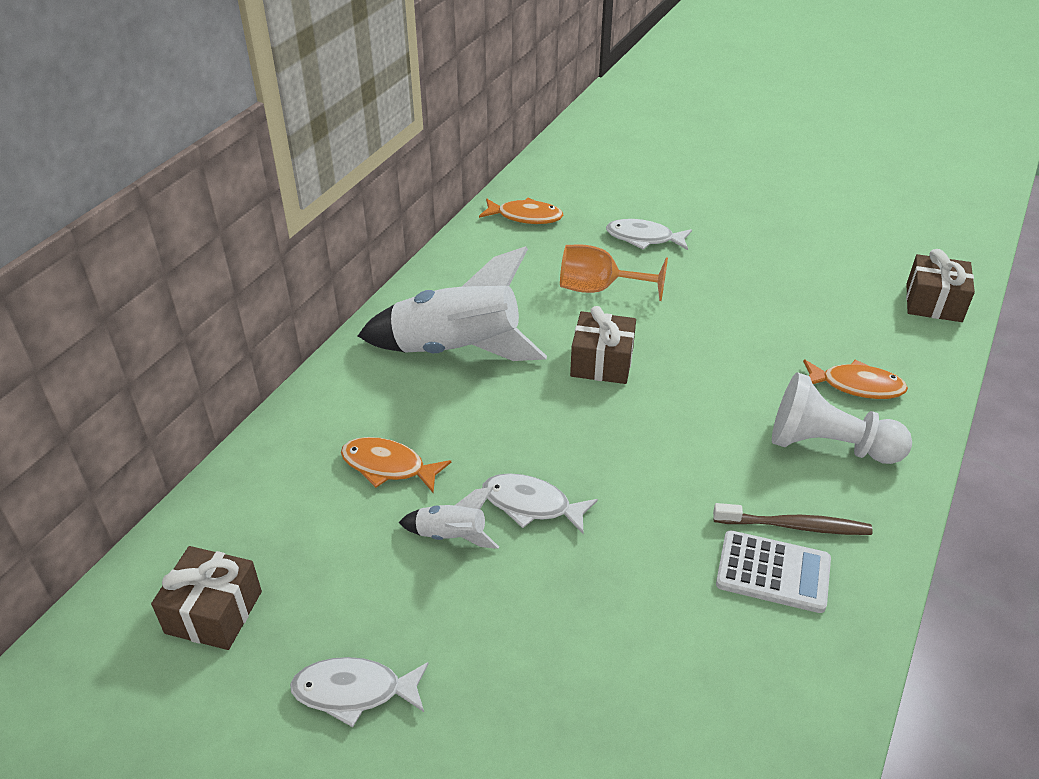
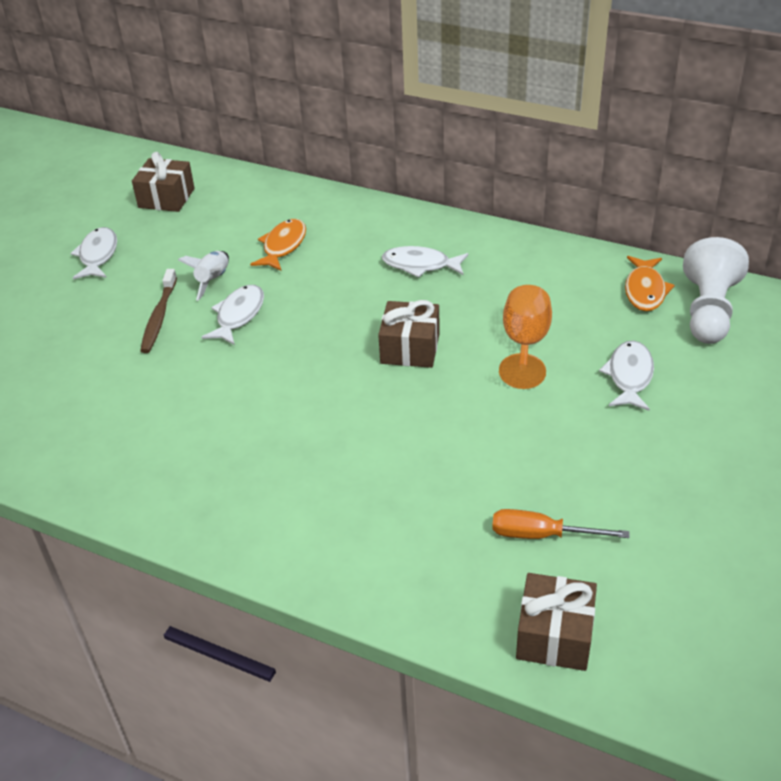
camera: 90 degrees right, 0 degrees up
white rocket [358,246,547,361] -> white fish [382,246,468,278]
brown toothbrush [713,503,873,535] -> brown toothbrush moved to [140,269,177,353]
white calculator [716,530,831,613] -> none
white pawn [772,372,912,464] -> white pawn moved to [683,237,749,344]
orange fish [803,359,908,399] -> none
none -> orange screwdriver [492,509,630,539]

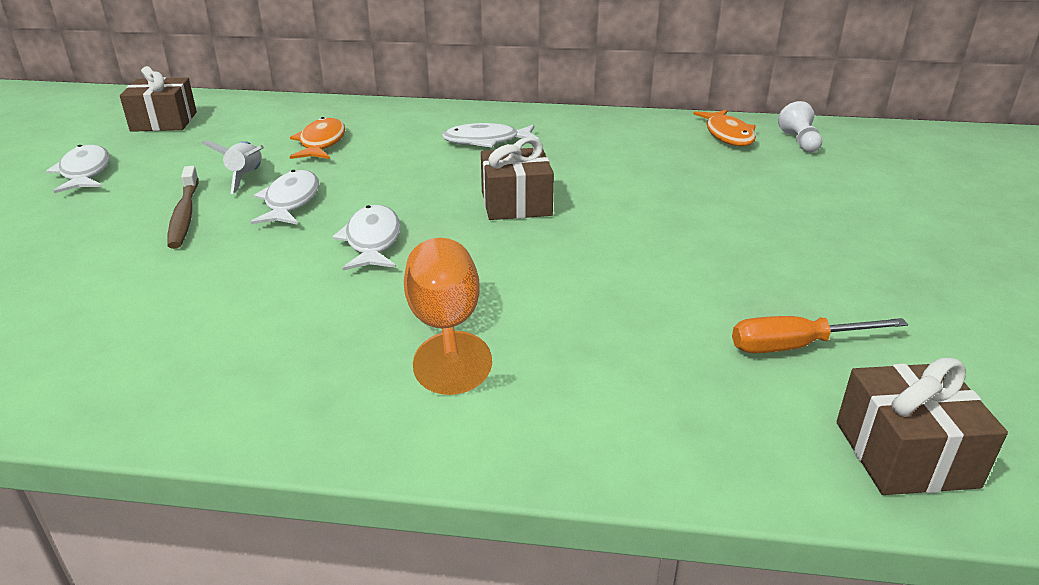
camera: 20 degrees left, 10 degrees down
orange goblet [499,285,552,389] -> orange goblet moved to [404,238,492,395]
white fish [599,341,654,411] -> white fish moved to [332,205,401,271]
white pawn [683,237,749,344] -> white pawn [778,101,822,153], size x0.53

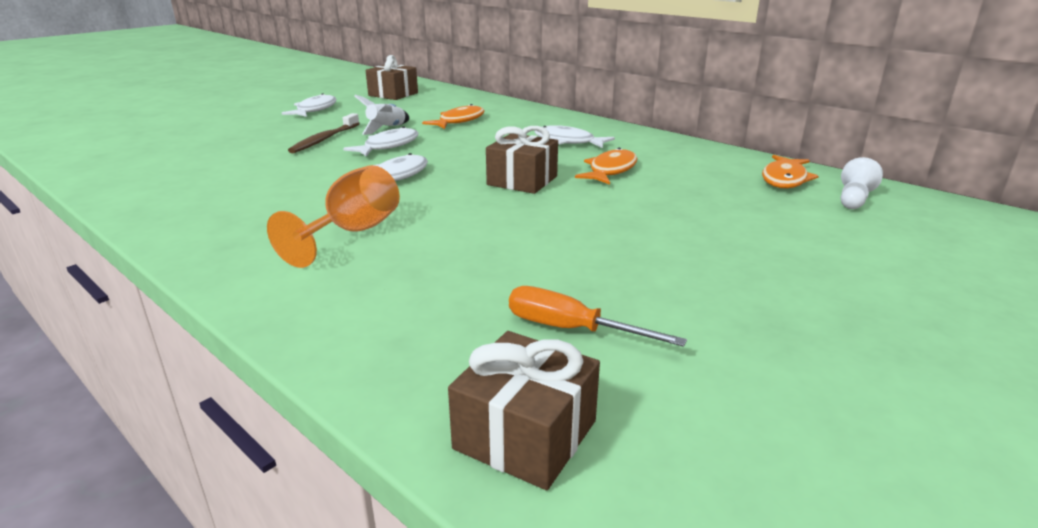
camera: 35 degrees right, 5 degrees down
none -> orange fish [575,148,638,185]

